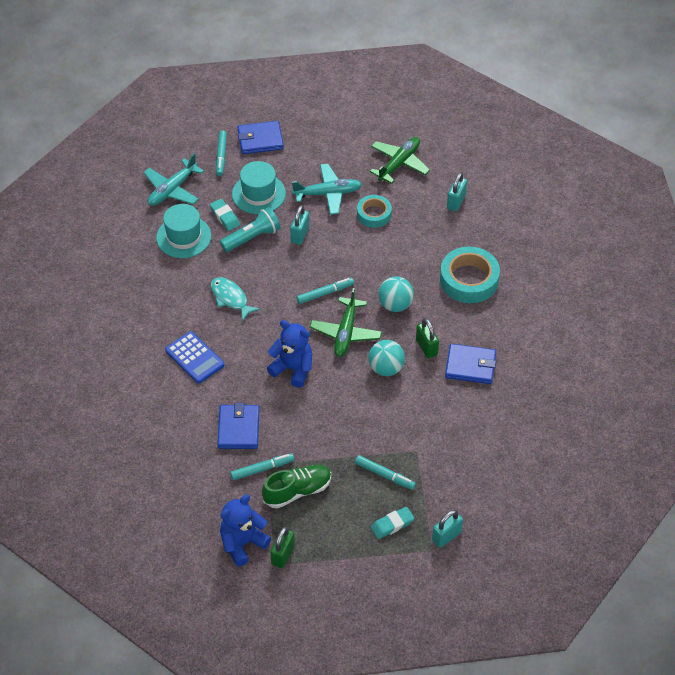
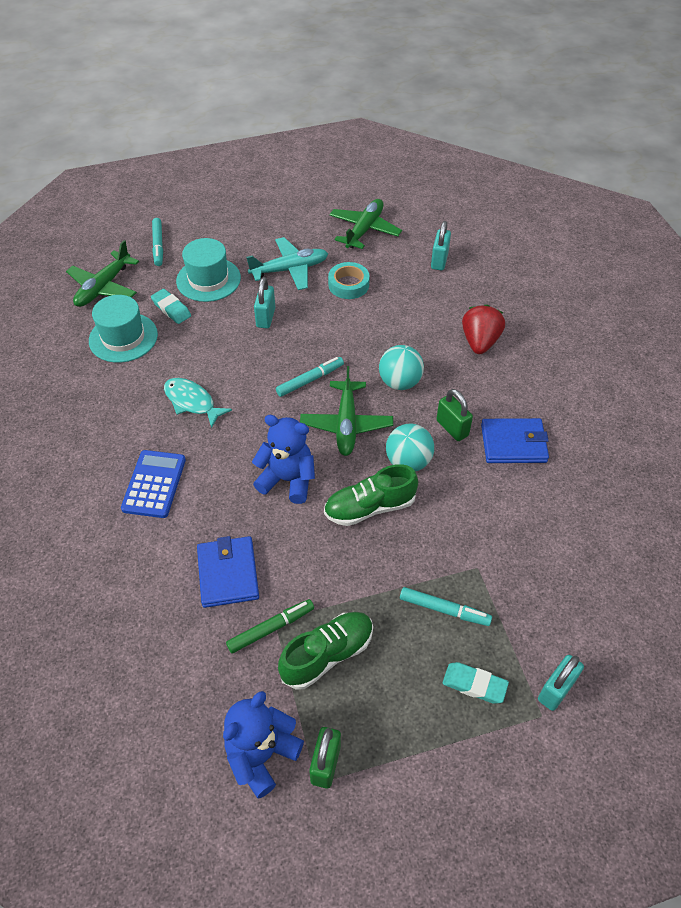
camera: 10 degrees left, 0 degrees up
turquoise plane [144,153,204,206] -> green plane [66,240,139,307]
blue calculator [165,331,225,384] -> blue calculator turned 120 degrees counterclockwise [121,450,186,518]
turquoise flashlight [220,207,281,252] -> none
turquoise marker [230,453,294,480] -> green marker [226,599,314,653]
blue wallet [237,121,284,154] -> none
turquoise eraser [371,507,414,539] -> turquoise eraser turned 60 degrees clockwise [442,662,509,704]
turquoise tape [440,246,500,303] -> red strawberry [462,304,505,354]
none -> green shoe [324,464,418,526]

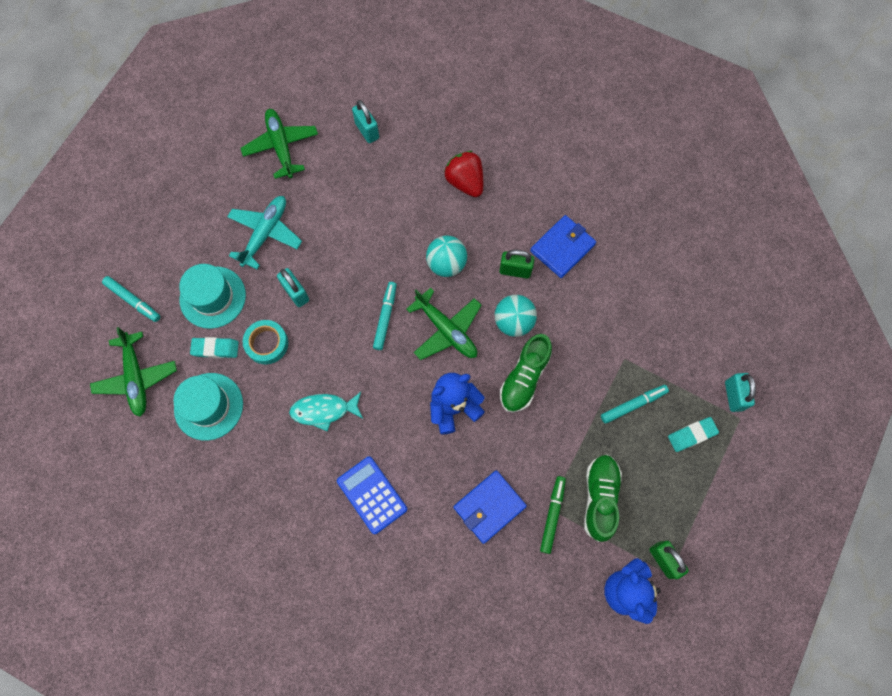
camera: 45 degrees left, 20 degrees up
blue wallet [197,536,259,608] -> blue wallet turned 75 degrees counterclockwise [453,470,527,544]
turquoise tape [328,262,370,299] -> turquoise tape moved to [243,320,288,364]

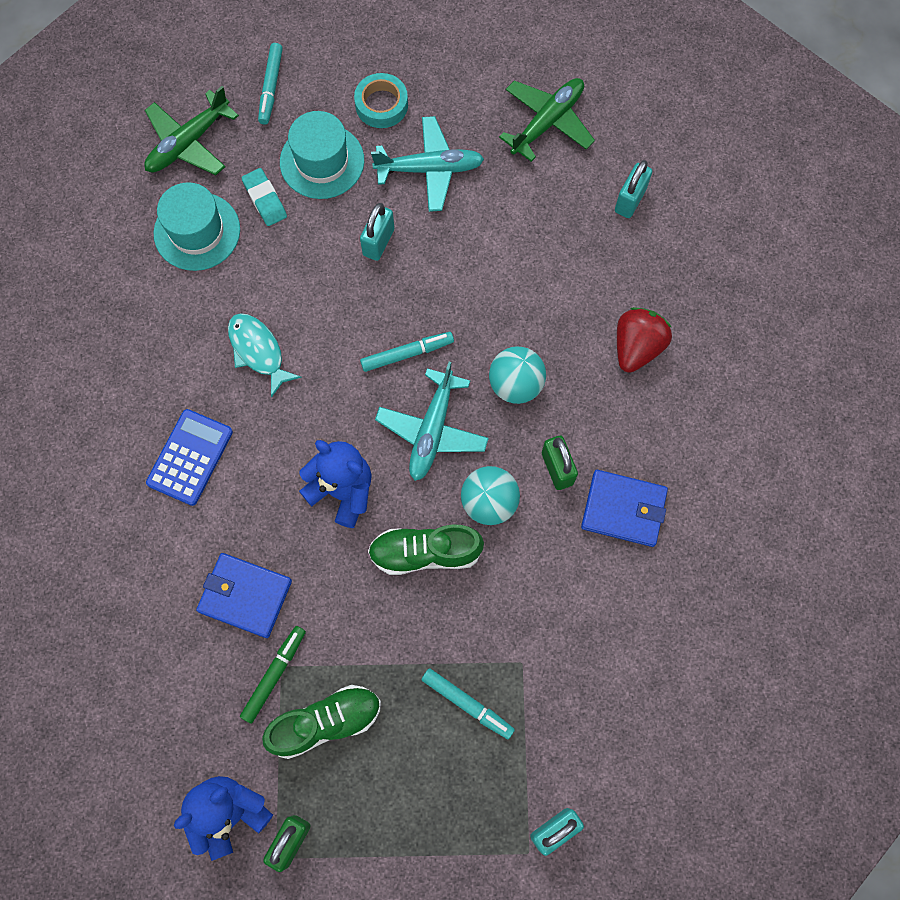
camera: 60 degrees right, 0 degrees up
turquoise tape [243,320,288,364] -> turquoise tape moved to [354,73,408,128]
green plane [406,288,482,360] -> turquoise plane [375,362,489,481]
green marker [540,476,566,554] -> green marker turned 45 degrees counterclockwise [240,626,306,724]
turquoise eraser [668,417,719,452] -> none

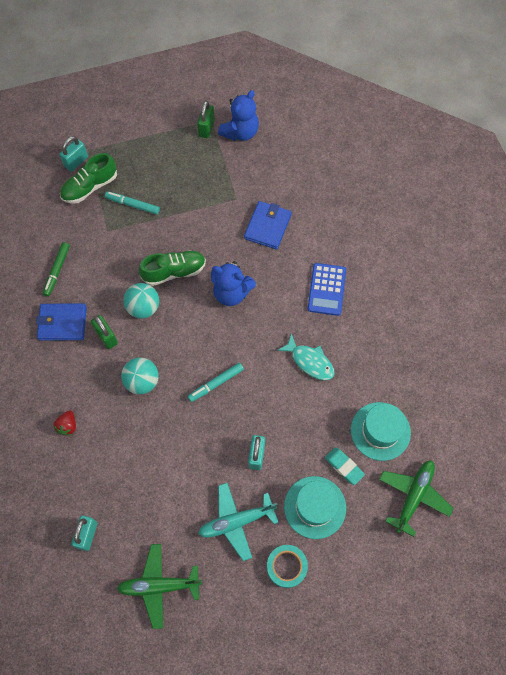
camera: 165 degrees right, 5 degrees down
blue wallet [196,553,292,638] -> blue wallet turned 75 degrees counterclockwise [244,201,292,250]
green marker [240,626,306,724] -> green marker moved to [43,242,70,297]
turquoise marker [258,43,283,125] -> none
green shoe [262,685,381,759] -> green shoe moved to [60,153,117,204]
turquoise plane [375,362,489,481] -> none
green plane [499,78,595,162] -> green plane turned 60 degrees clockwise [117,544,202,629]
red strawberry [617,307,672,373] -> red strawberry [54,410,76,436], size x0.60

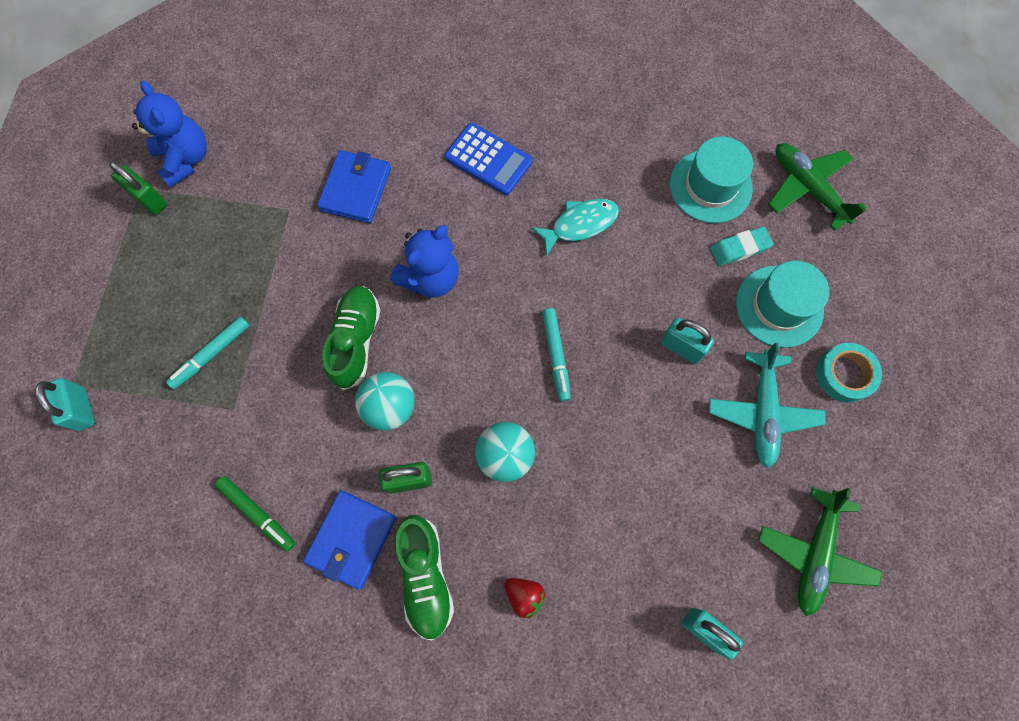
camera: 65 degrees left, 5 degrees up
green shoe [60,153,117,204] -> green shoe moved to [395,515,454,641]
blue wallet [244,201,292,250] -> blue wallet turned 60 degrees clockwise [317,150,391,223]

